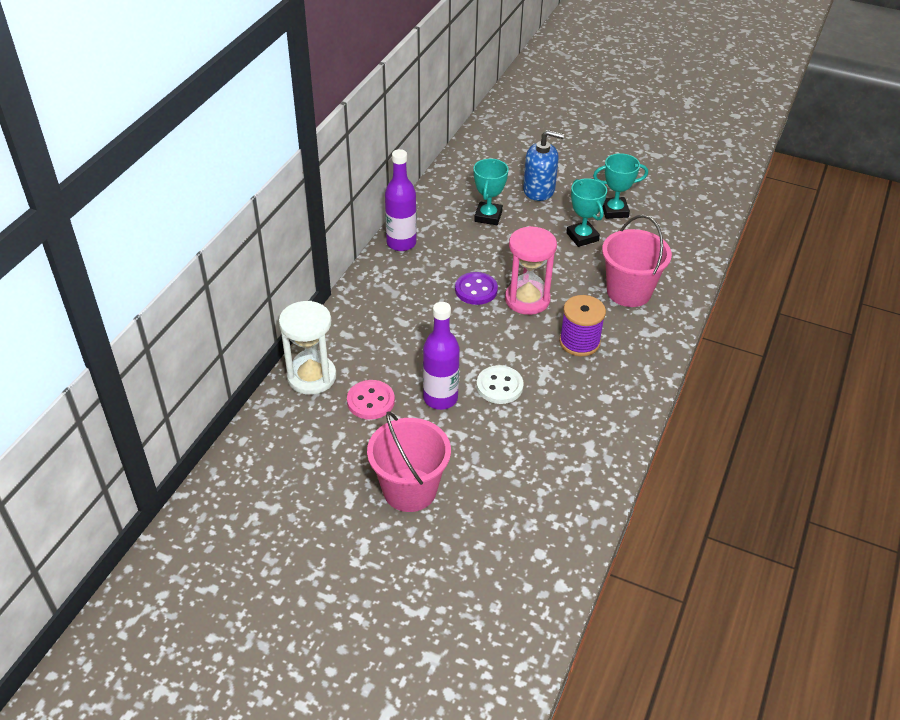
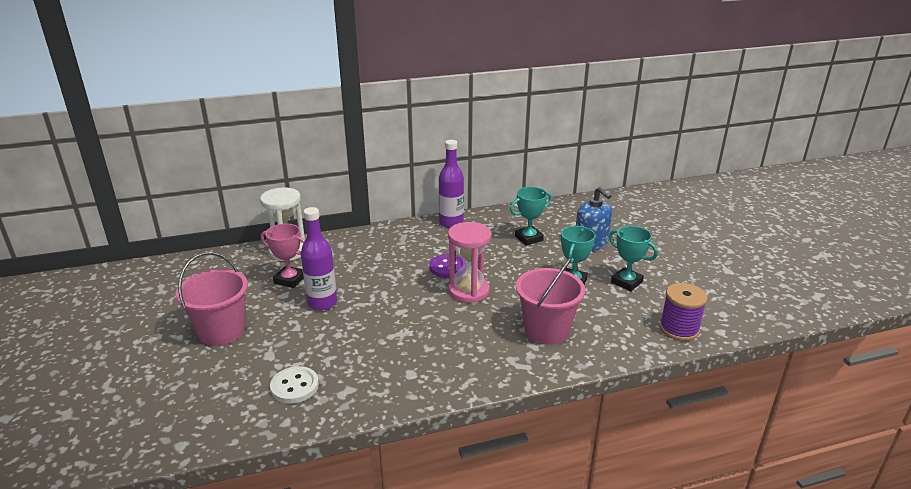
camera: 50 degrees right, 15 degrees down
pink button [347,380,395,420] -> pink trophy [261,224,305,288]
white button [477,365,524,404] -> white button moved to [270,366,319,404]
purple spool [559,295,606,356] -> purple spool moved to [660,283,708,341]

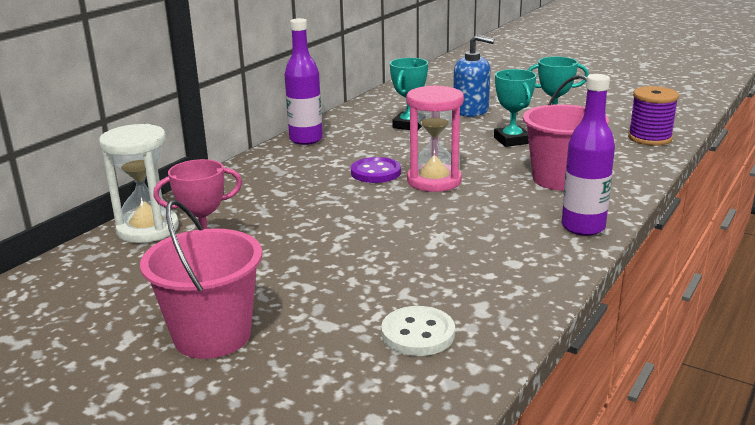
camera: 40 degrees left, 5 degrees down
purple bottle [301,207,337,311] -> purple bottle moved to [562,74,615,236]

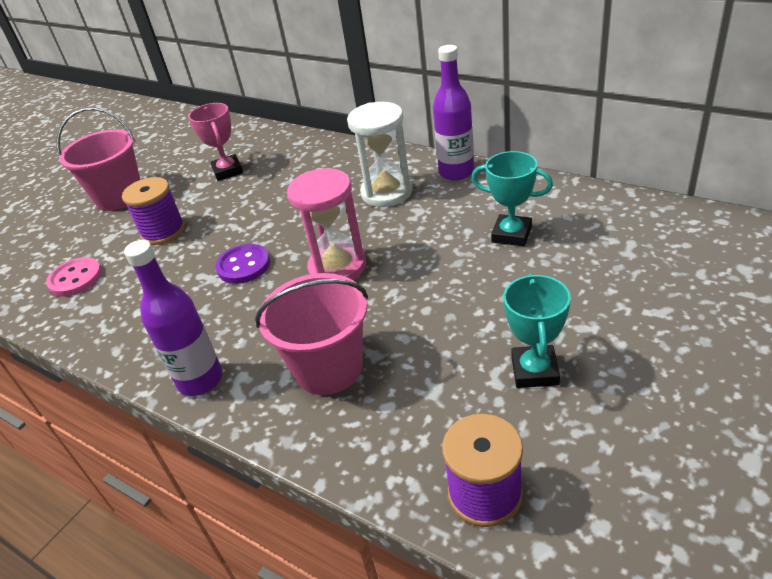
camera: 95 degrees right, 15 degrees up
white hourglass [99,124,179,243] -> white hourglass moved to [347,102,412,207]
purple button [351,157,401,183] -> purple button moved to [215,244,270,284]
white button [381,306,455,356] -> pink button [46,257,102,297]
blue soap dispenser [453,35,494,117] -> none
turquoise trophy [494,69,537,147] -> none
none -> purple spool [122,177,185,245]

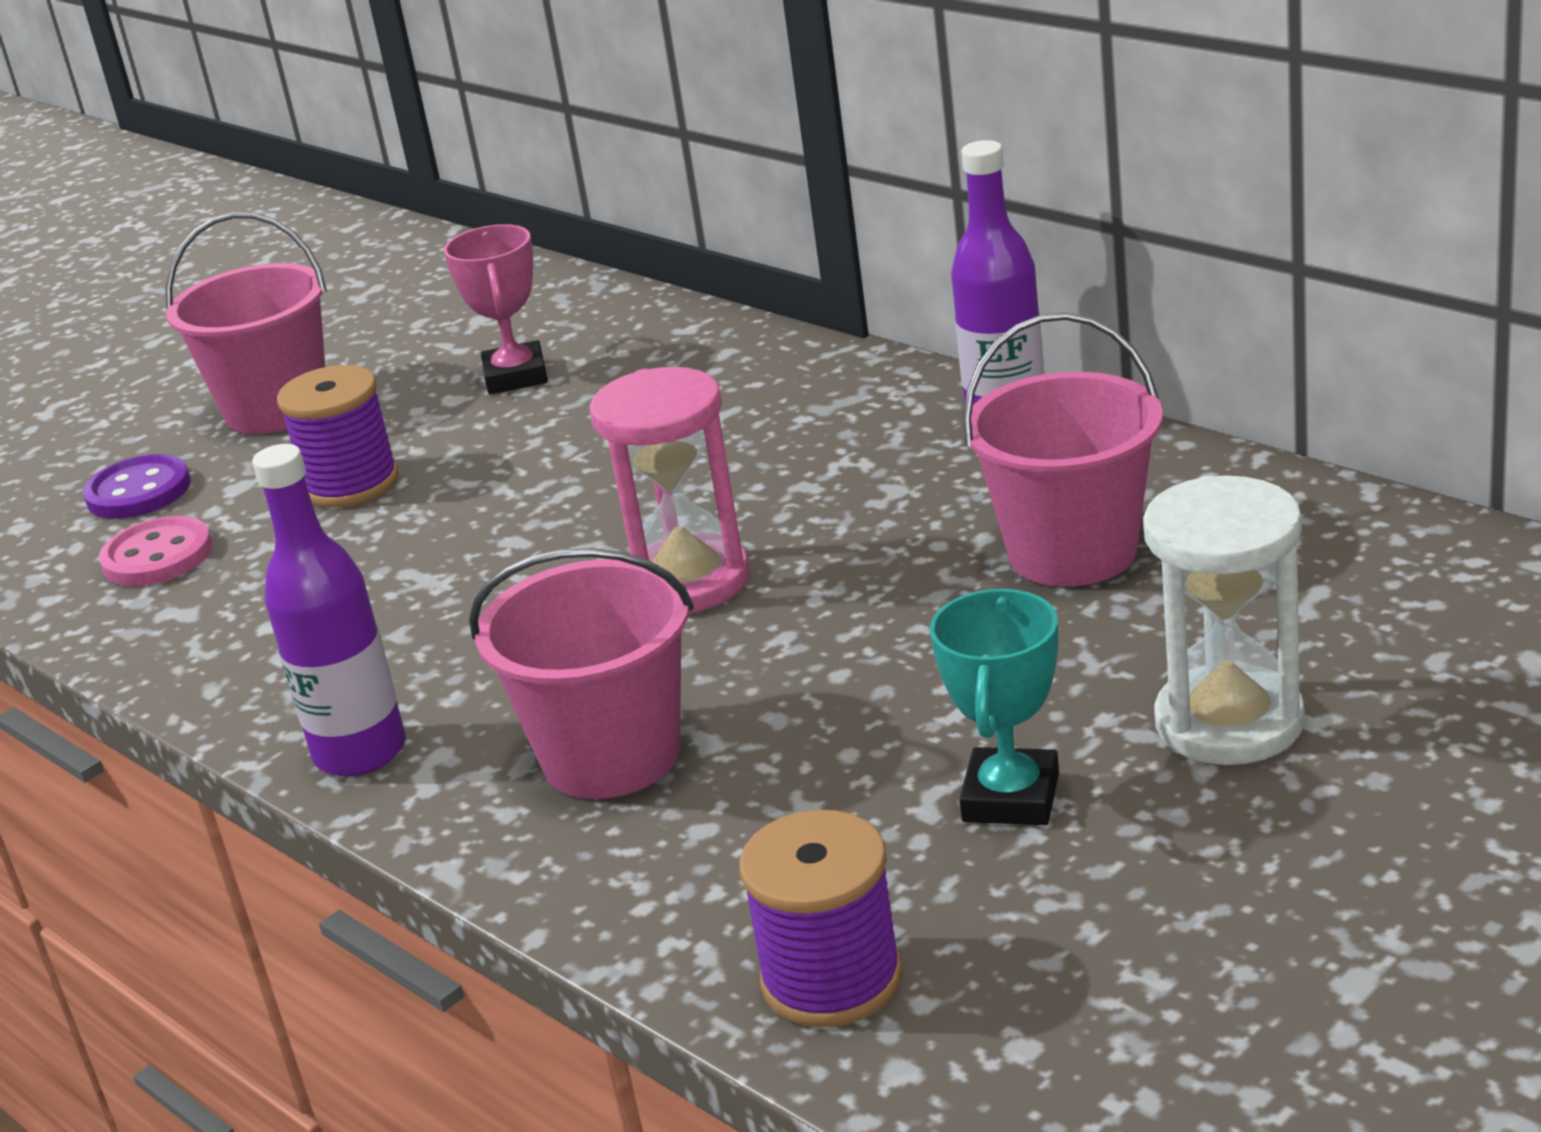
camera: 10 degrees right, 10 degrees down
purple button [215,244,270,284] -> purple button moved to [83,454,191,519]
white hourglass [347,102,412,207] -> white hourglass moved to [1143,475,1305,765]
turquoise trophy [471,151,553,246] -> pink bucket [963,312,1163,587]

